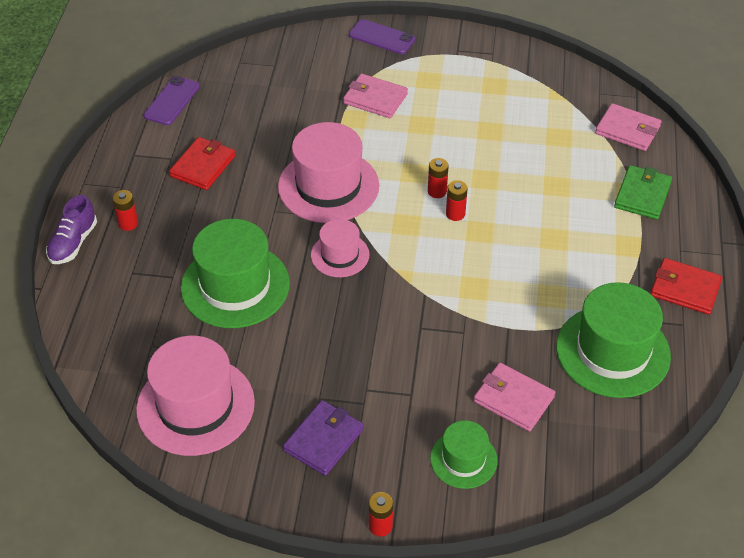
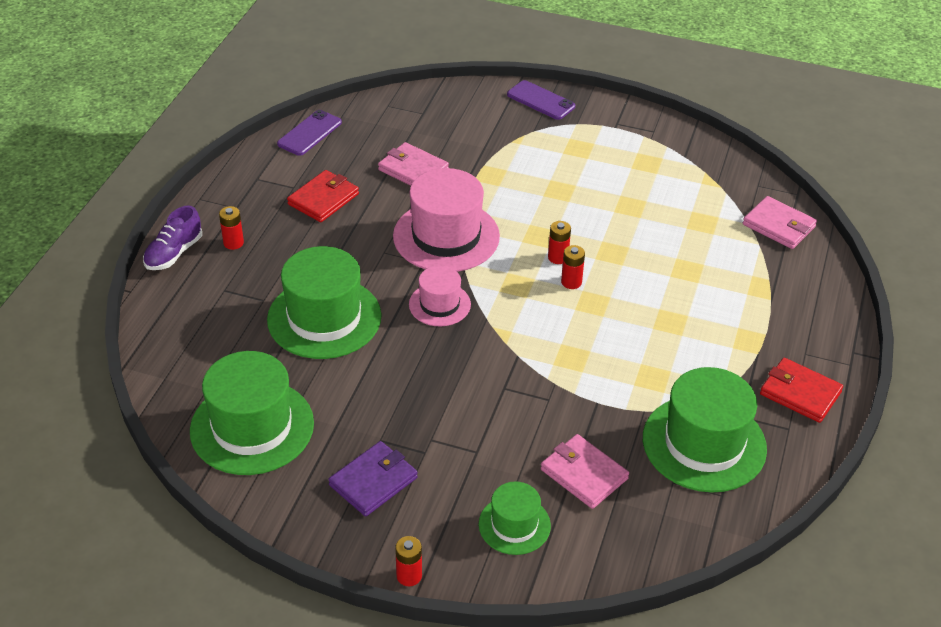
camera: 10 degrees right, 5 degrees down
pink hat [136,336,255,456] -> green hat [190,351,314,475]
pink wallet [343,74,408,118] -> pink wallet moved to [378,142,449,186]
green wallet [614,165,672,220] -> none

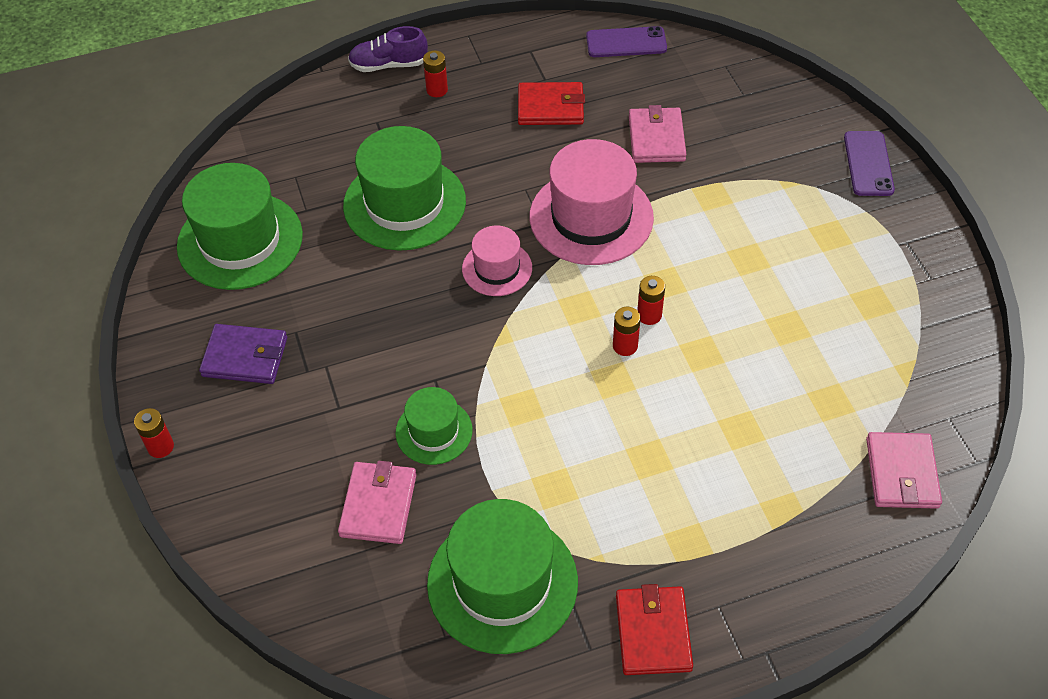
camera: 55 degrees right, 10 degrees up
green hat [479,481,551,555] -> green hat moved to [396,387,473,465]

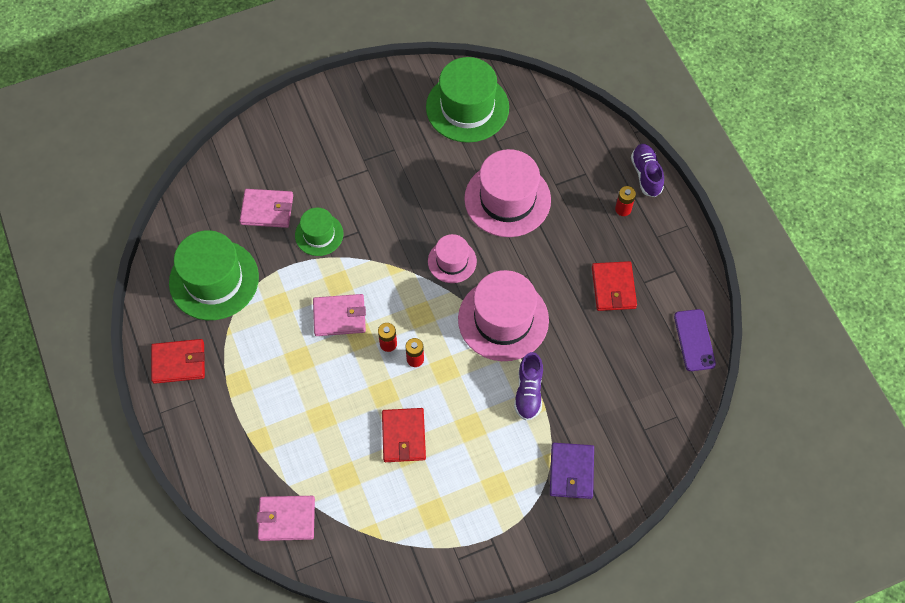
camera: 85 degrees right, 10 degrees up
red battery [134,408,174,458] -> none
purple wallet [199,324,287,384] -> purple wallet moved to [550,443,594,499]
green hat [343,126,466,251] -> pink hat [464,149,551,237]
pink wallet [629,105,686,163] -> pink wallet moved to [313,294,366,336]
purple phone [844,131,895,196] -> none
none -> red wallet [382,408,426,462]
none -> purple shoe [514,352,543,421]

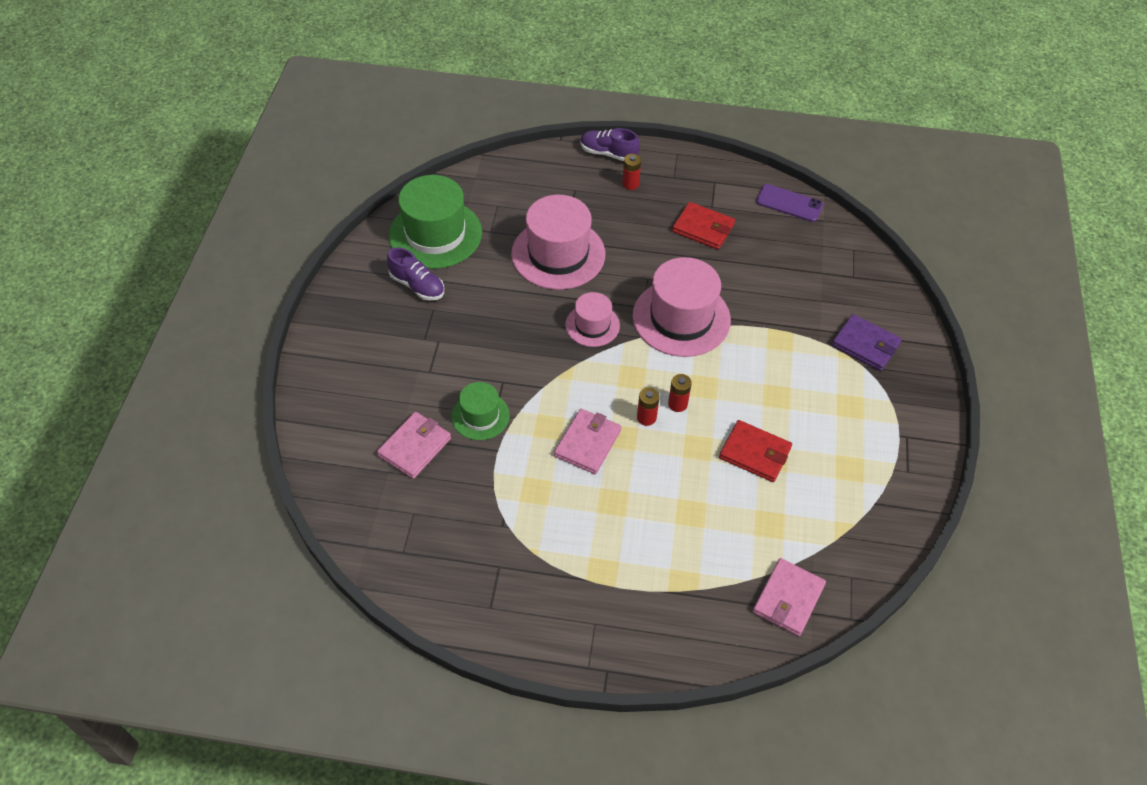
camera: 60 degrees left, 10 degrees down
red wallet [151,339,205,384] -> none
green hat [169,230,259,320] -> none
purple shoe [514,352,543,421] -> purple shoe moved to [387,247,444,301]

